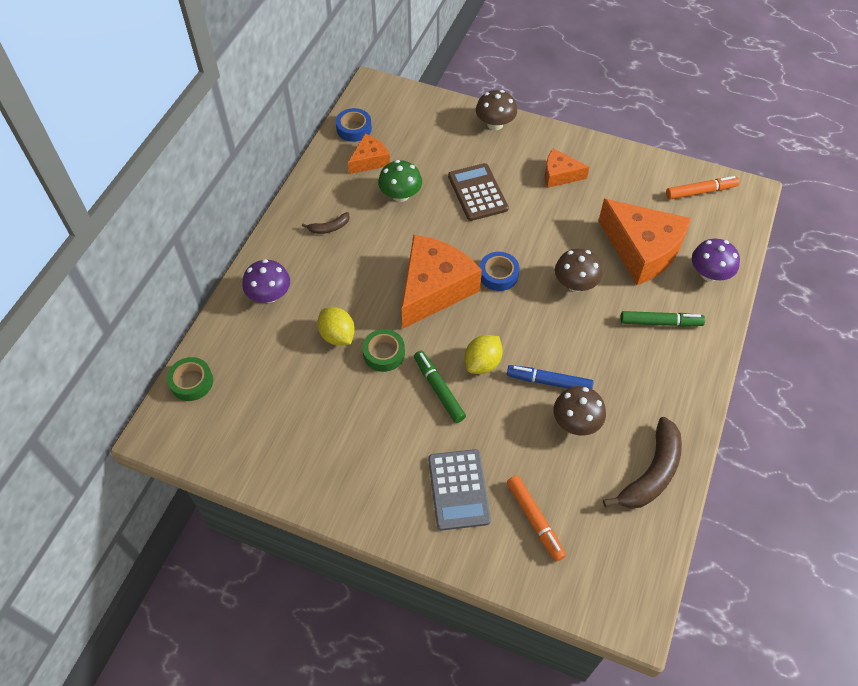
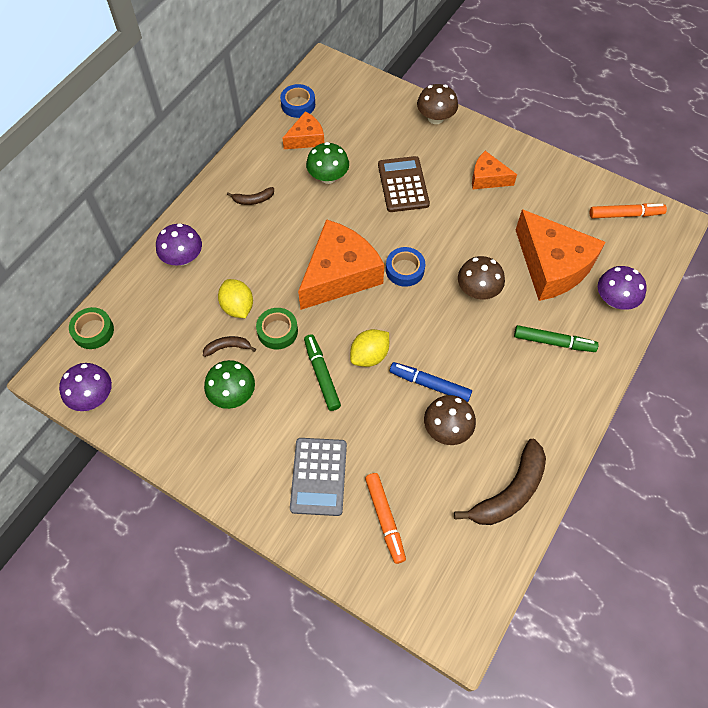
camera: 10 degrees right, 5 degrees up
none -> purple mushroom [59,363,112,411]
none -> brown banana [203,336,256,357]
none -> green mushroom [204,360,255,409]

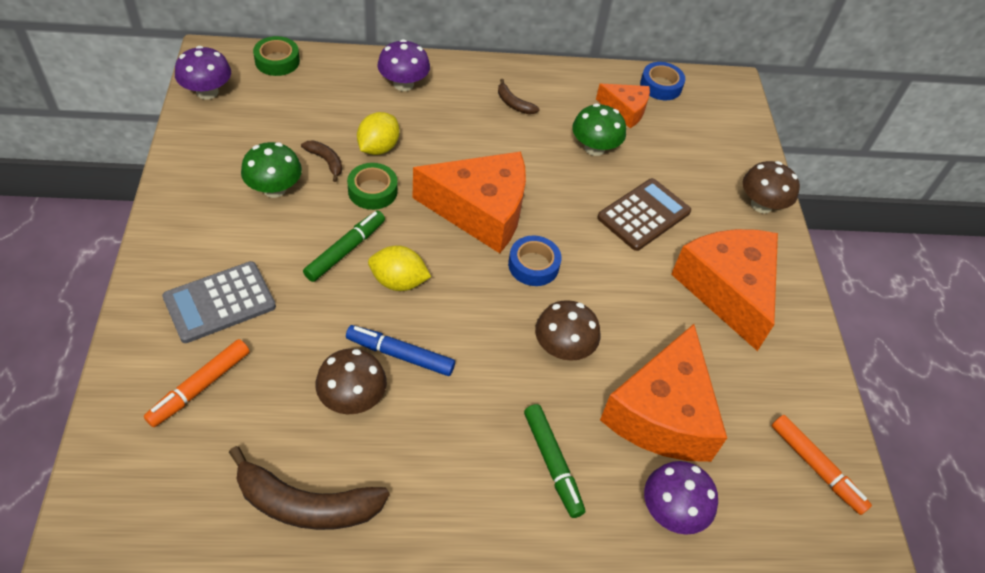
camera: 50 degrees right, 10 degrees down
blue marker [390,362,472,402] -> blue marker turned 60 degrees counterclockwise [346,325,455,376]
orange cheese [472,151,517,189] -> orange cheese [671,229,778,351], size x1.92

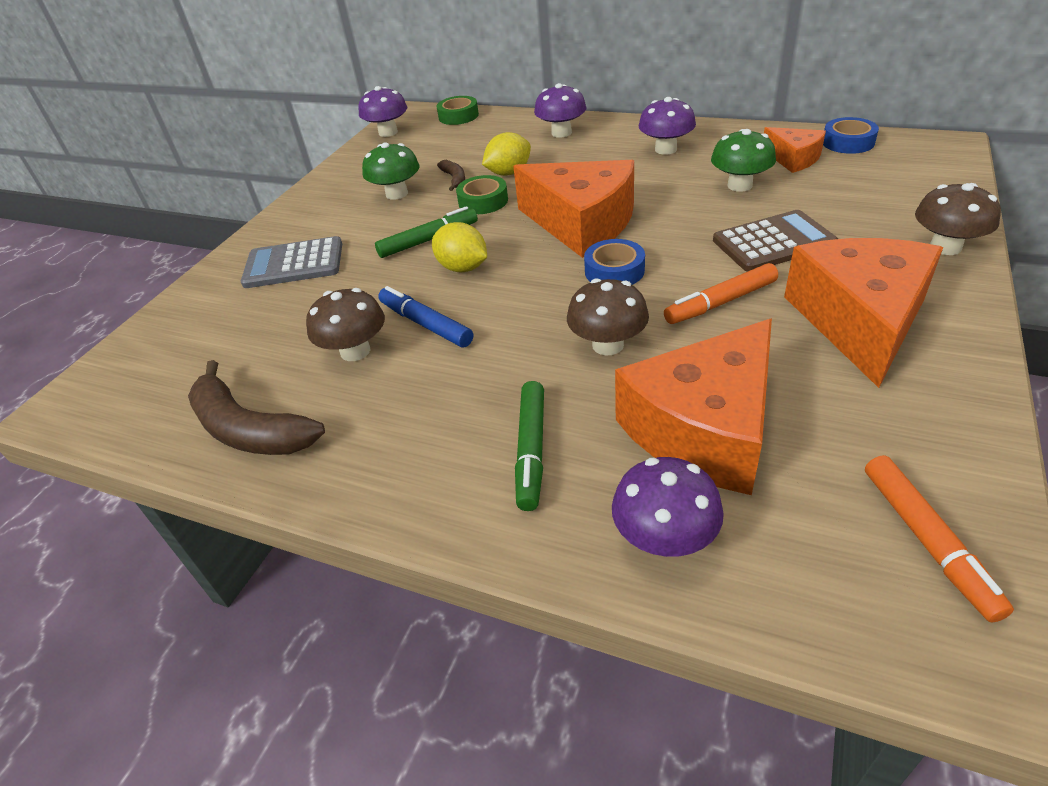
camera: 35 degrees right, 10 degrees down
orange marker [144,339,249,427] -> orange marker moved to [664,263,778,324]
brown banana [498,79,539,114] -> purple mushroom [639,97,696,155]

